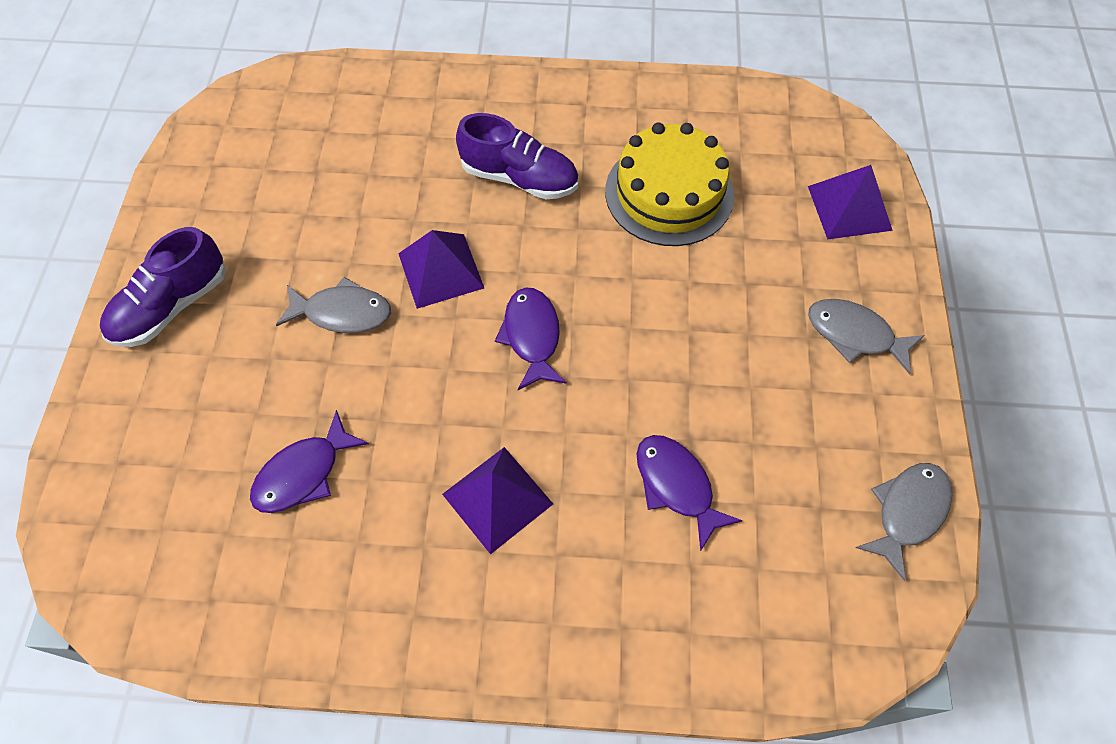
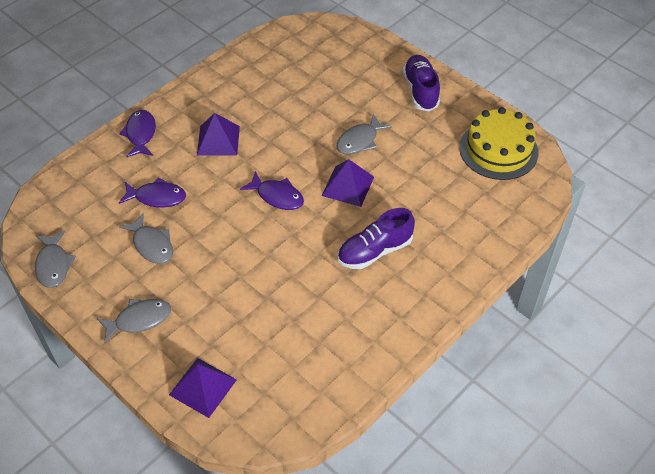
camera: 130 degrees right, 10 degrees down
purple fish [250,410,369,513] -> purple fish moved to [119,110,156,157]
yellow cake [605,122,734,246] -> yellow cake moved to [459,107,538,180]
none -> grey fish [119,213,173,264]

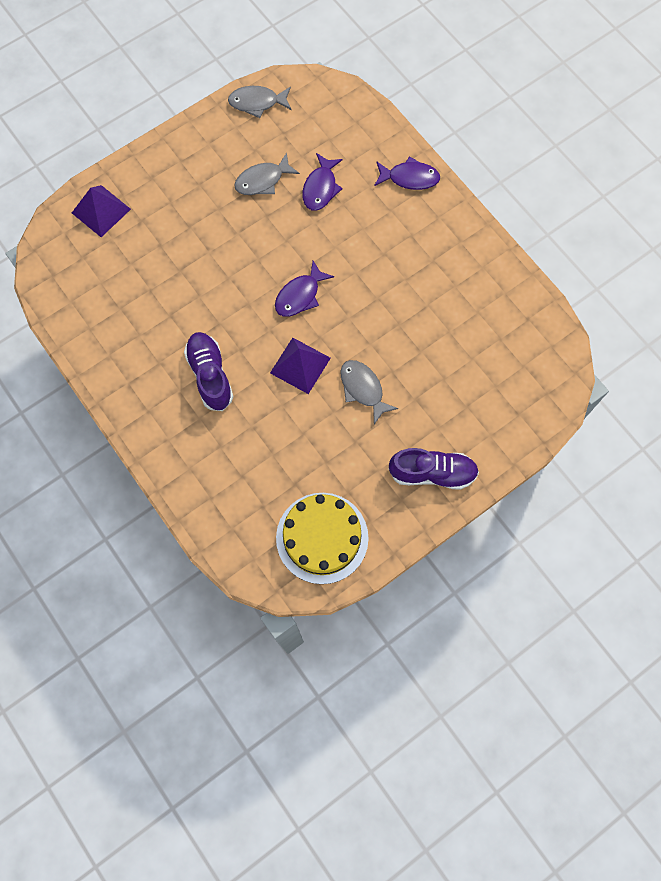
camera: 100 degrees right, 20 degrees up
grey fish [97,299,171,344] -> none
purple pyramid [197,113,240,155] -> none

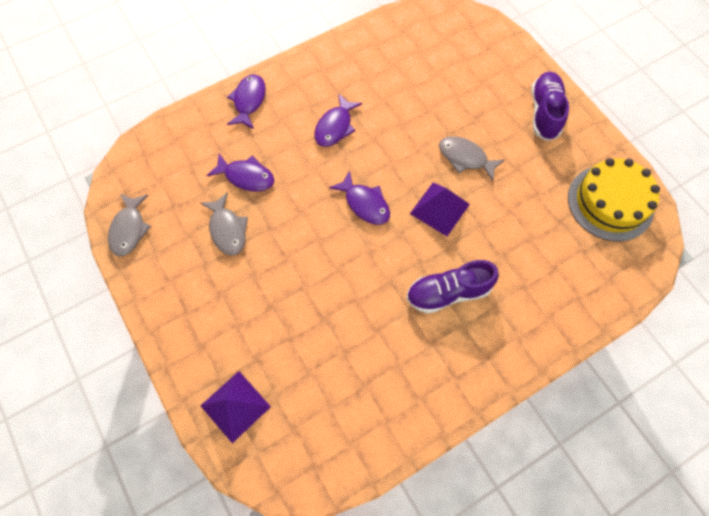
camera: 85 degrees left, 5 degrees down
grey fish [340,360,398,424] -> grey fish turned 60 degrees clockwise [439,136,505,181]
none -> purple fish [314,93,362,147]

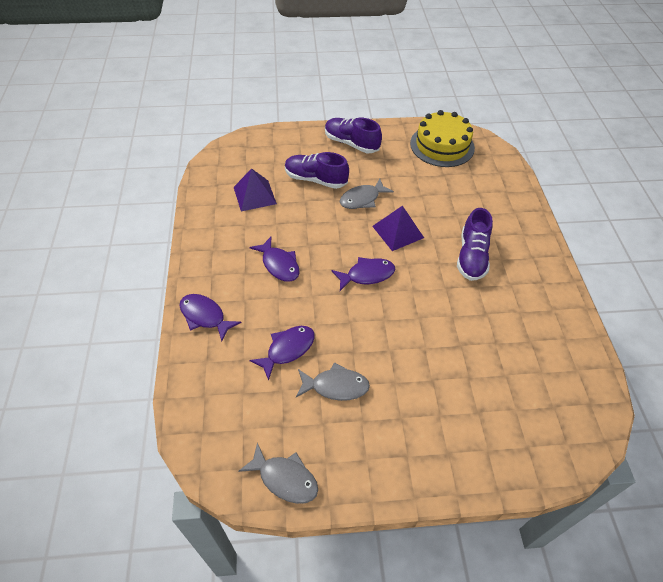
camera: 65 degrees left, 15 degrees down
purple pyramid [201,371,271,443] -> purple pyramid moved to [234,168,277,211]
none -> purple shoe [285,152,349,189]

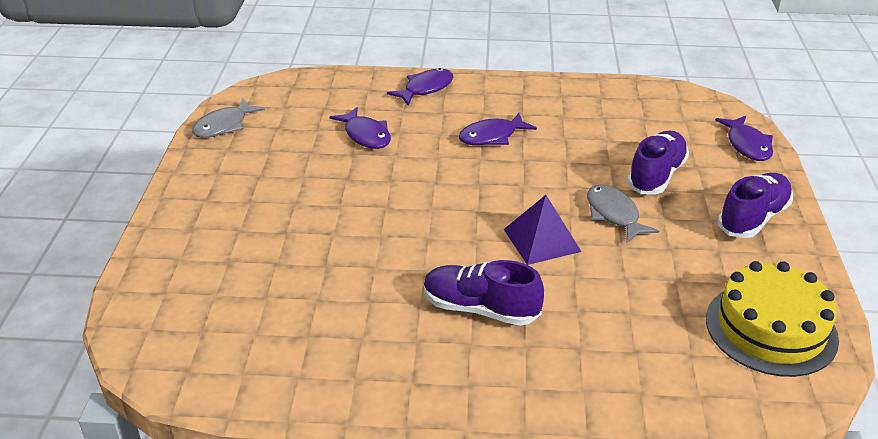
camera: 100 degrees right, 15 degrees down
purple pyramid [234,168,277,211] -> none
grey fish [296,362,370,401] -> none
purple fish [331,257,395,291] -> purple fish moved to [715,116,773,161]

